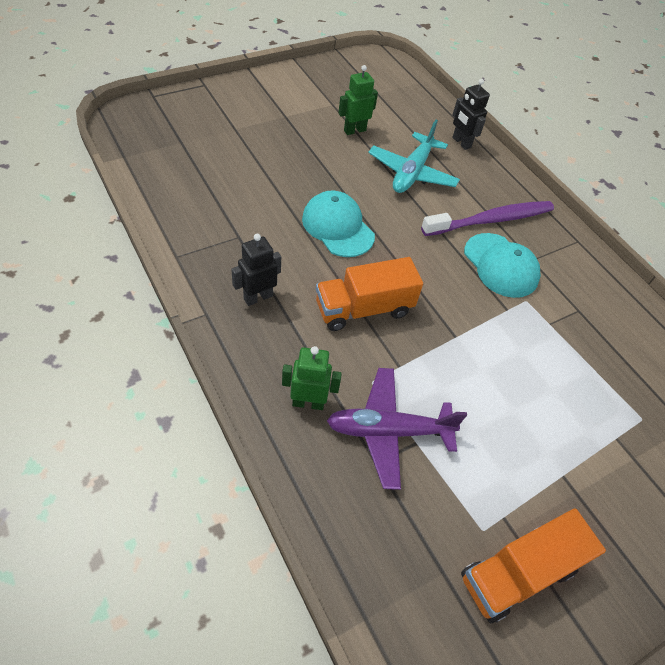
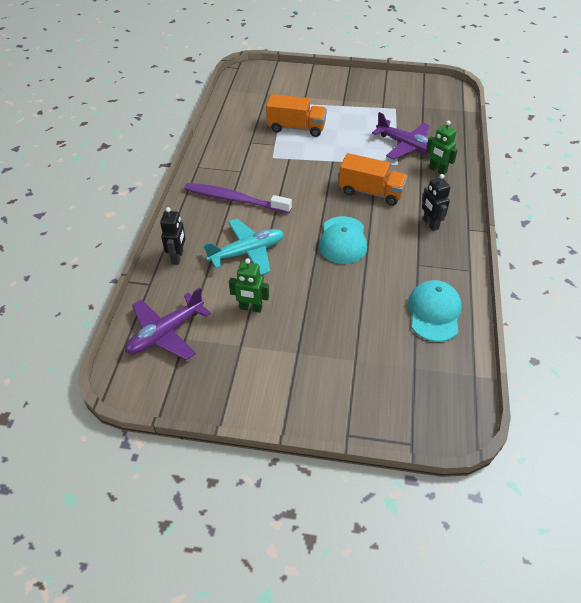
camera: 135 degrees left, 5 degrees down
black robot [231,234,281,306] -> black robot turned 60 degrees clockwise [422,174,451,231]
orange truck [461,508,606,623] -> orange truck moved to [266,94,327,137]
turquoise cap [464,233,541,298] -> turquoise cap moved to [408,280,462,342]
none -> purple plane [125,288,211,360]

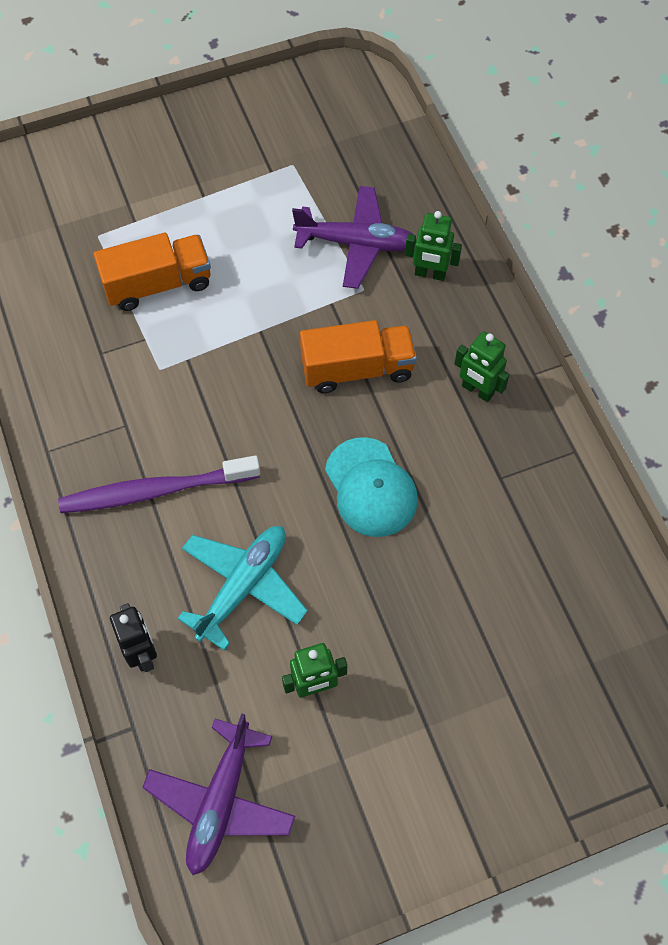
camera: 30 degrees left, 15 degrees up
turquoise cap [408,280,462,342] -> none
black robot [422,174,451,231] -> green robot [454,331,510,402]

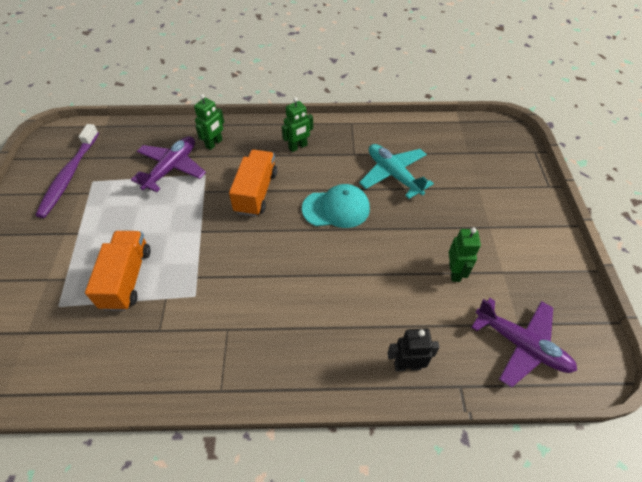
camera: 70 degrees left, 10 degrees down
purple toothbrush [58,456,260,513] -> purple toothbrush moved to [35,124,99,218]
turquoise plane [177,526,308,651] -> turquoise plane moved to [359,144,434,199]

